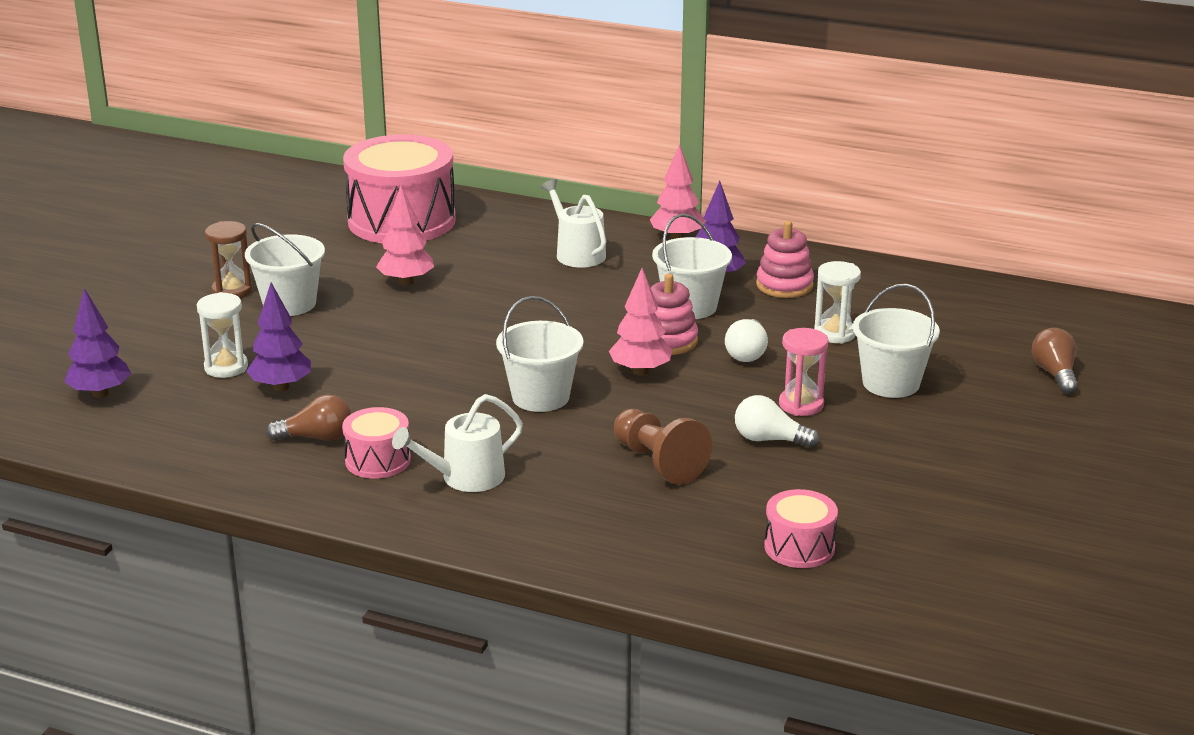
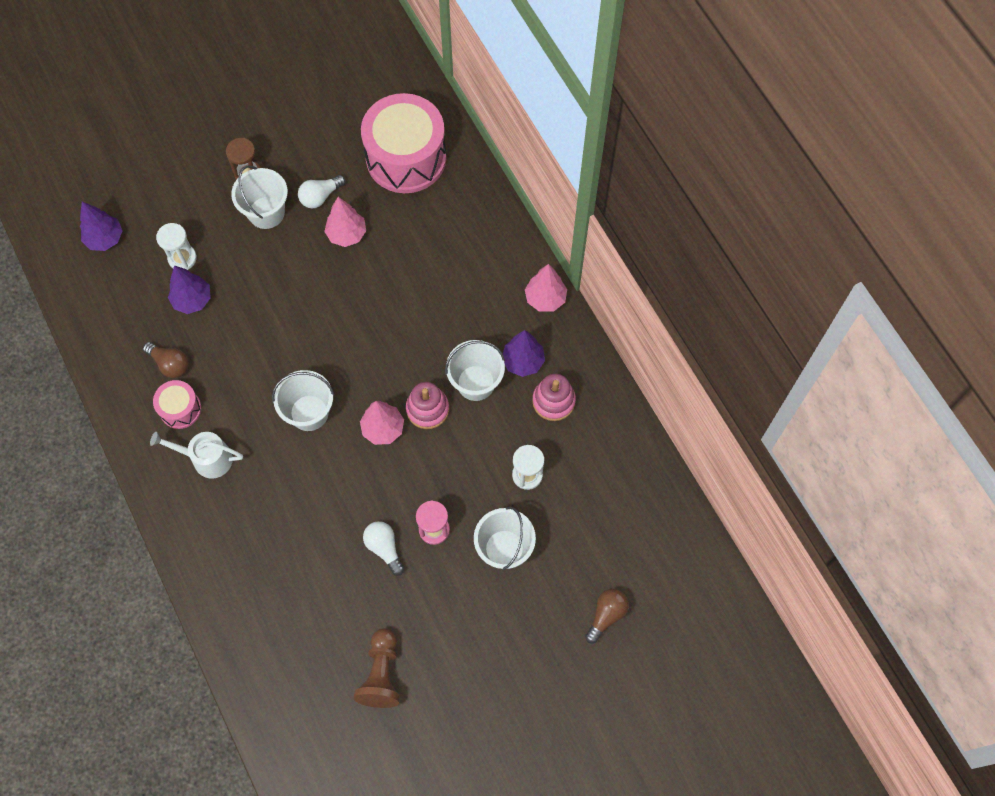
camera: 40 degrees right, 40 degrees up
white watering can [541,179,606,268] -> none
brown pawn [614,409,712,485] -> brown pawn moved to [354,628,400,708]
white light bulb [725,319,768,362] -> white light bulb moved to [298,175,346,208]
pink drum [764,489,838,568] -> none

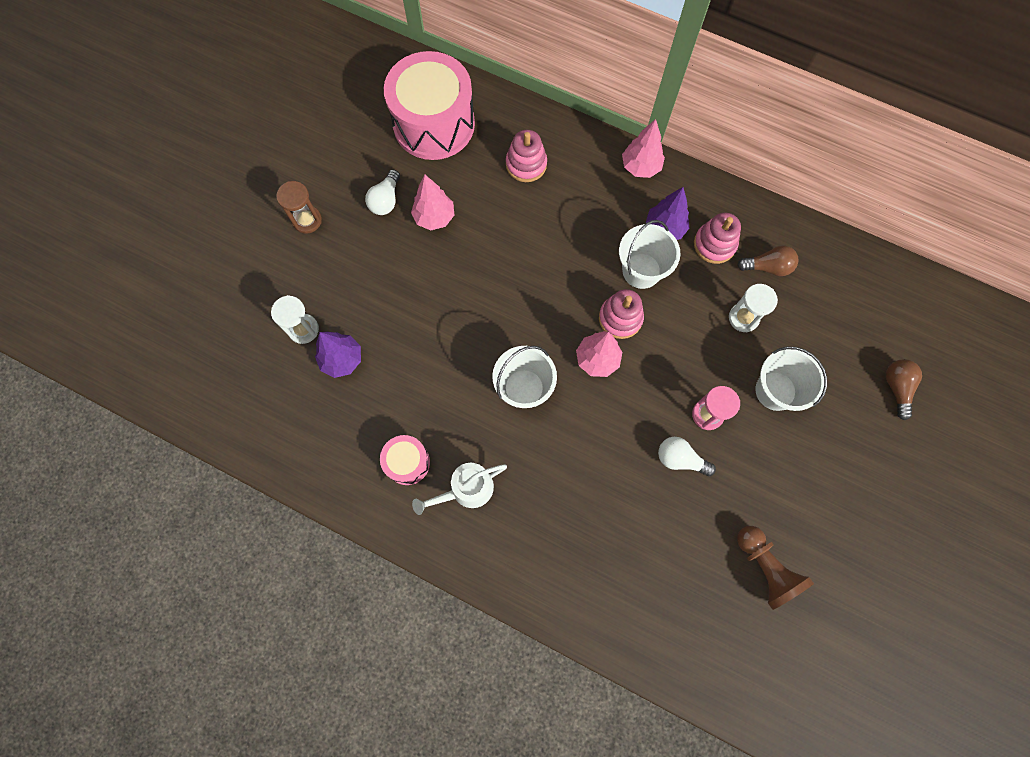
camera: 35 degrees left, 5 degrees up
purple tree [80,201,123,251] -> none
brown light bulb [143,342,189,378] -> brown light bulb moved to [737,245,798,276]
white bucket [231,165,288,229] -> none
none -> pink stacking toy [506,130,547,182]

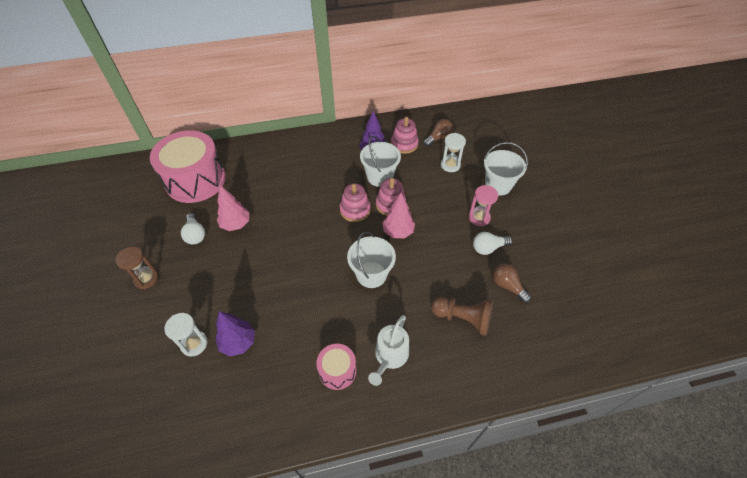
camera: 40 degrees left, 20 degrees down
pink stacking toy [506,130,547,182] -> pink stacking toy moved to [340,184,371,222]
pink tree [622,119,665,178] -> none
brown pawn [737,526,814,610] -> brown pawn moved to [431,297,493,336]
brown light bulb [886,359,922,420] -> brown light bulb moved to [492,264,531,303]

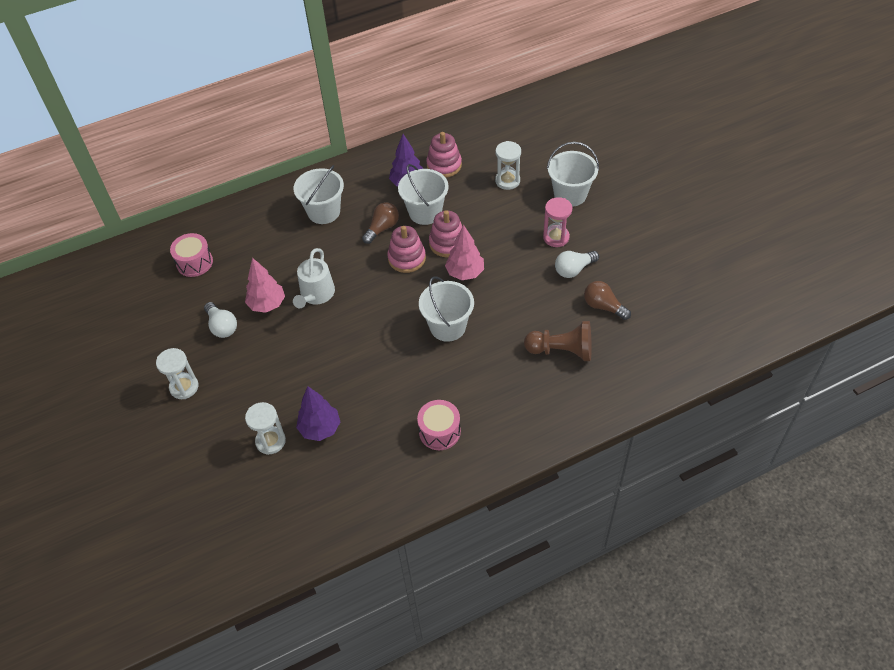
camera: 10 degrees left, 0 degrees up
brown hourglass [116,246,159,289] -> white hourglass [156,348,198,399]
pink drum [150,131,226,203] -> pink drum [170,233,213,277], size x0.48
white watering can [368,315,409,386] -> white watering can moved to [293,248,335,308]
brown light bulb [424,119,453,146] -> brown light bulb moved to [362,202,399,244]
none -> white bucket [294,165,344,224]

